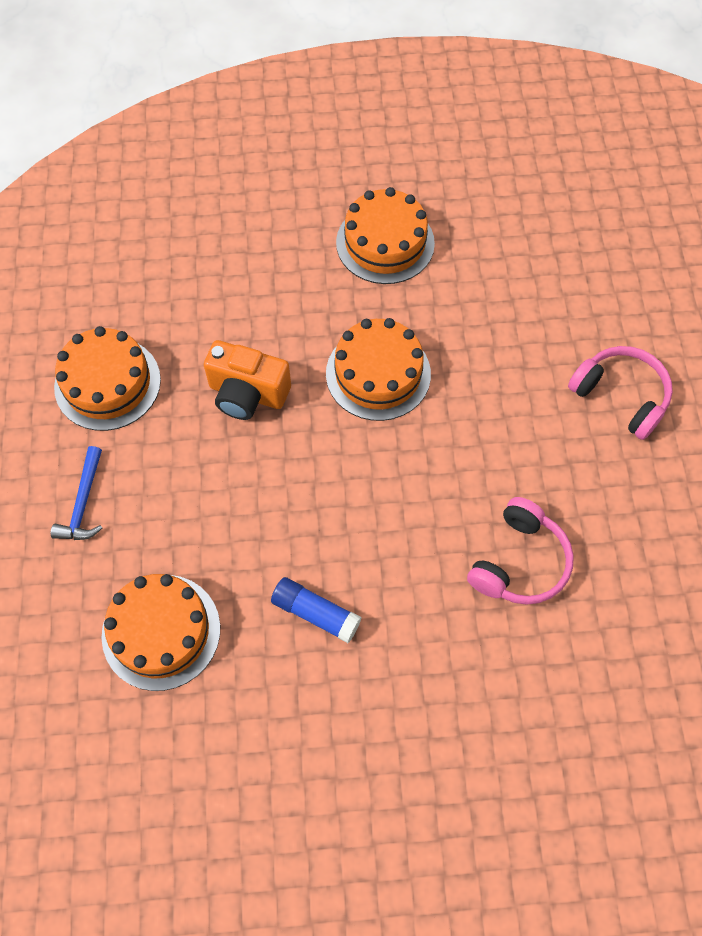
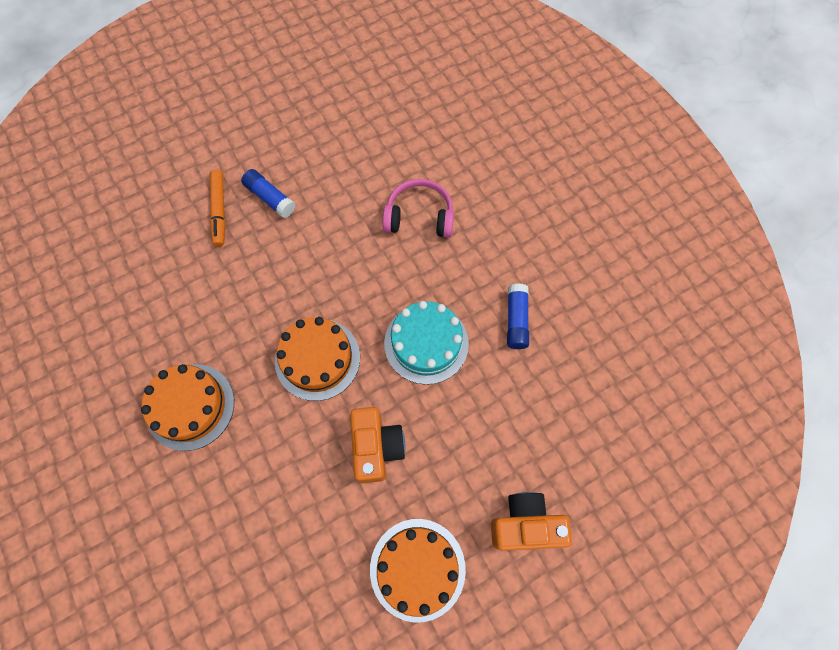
camera: 115 degrees left, 5 degrees up
blue hammer [51,446,102,540] -> orange camera [491,492,572,551]
orange cake [101,574,220,691] -> none
pink headphones [568,346,673,440] -> blue glue stick [241,169,296,218]
none -> orange marker [210,169,225,247]
none -> turquoise cake [384,301,469,385]

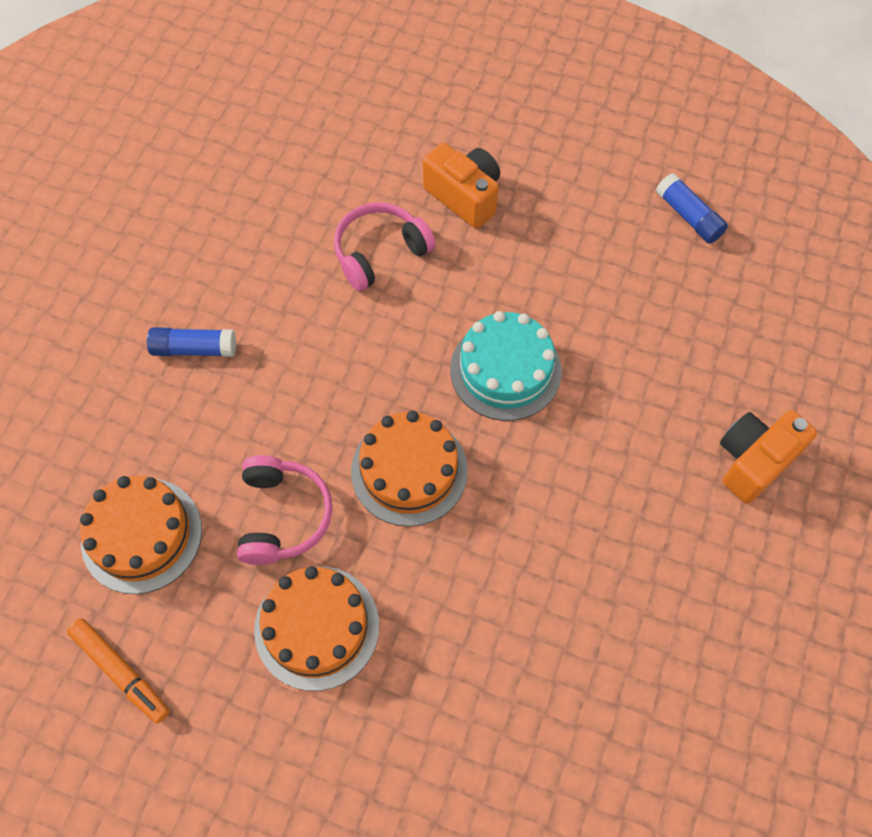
camera: 40 degrees left, 5 degrees down
orange marker [210,169,225,247] -> orange marker moved to [67,618,170,724]
orange camera [350,407,405,483] -> orange camera moved to [423,143,500,229]
orange cake [370,519,466,623] -> orange cake moved to [80,476,202,594]
blue glue stick [507,283,529,349] -> blue glue stick moved to [656,173,728,244]
none -> pink headphones [237,455,333,565]

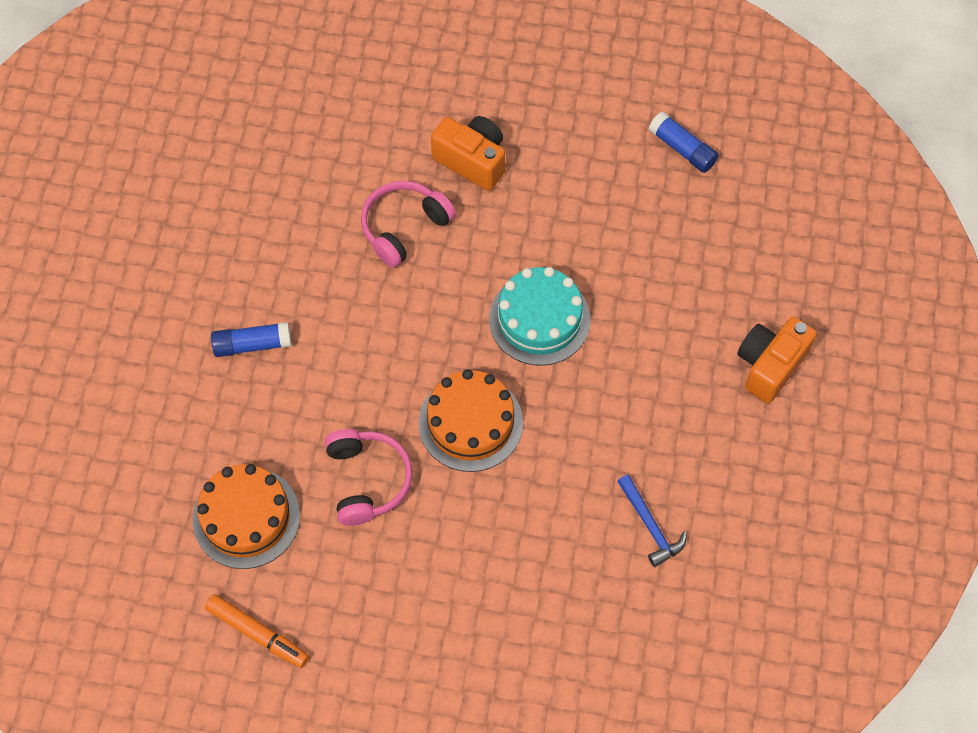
camera: 10 degrees left, 0 degrees up
orange cake [254,566,379,691] -> none
none -> blue hammer [617,474,687,567]

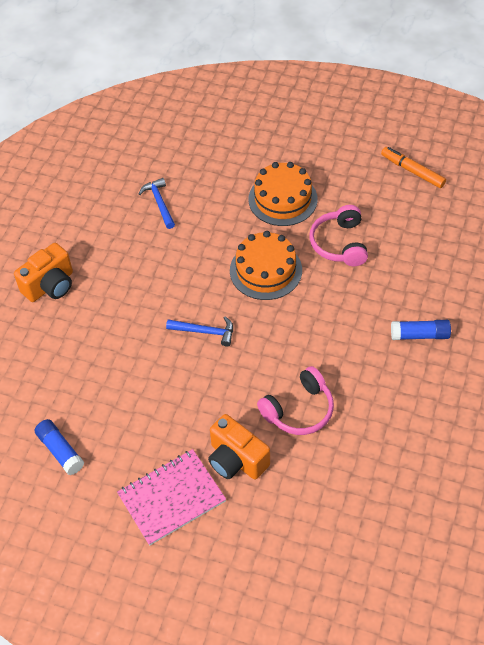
camera: 170 degrees left, 10 degrees down
orange cake [193,464,300,569] -> orange cake moved to [248,162,317,226]
turquoise cake [489,267,590,366] -> blue hammer [166,316,233,347]
none -> pink notebook [117,449,226,546]

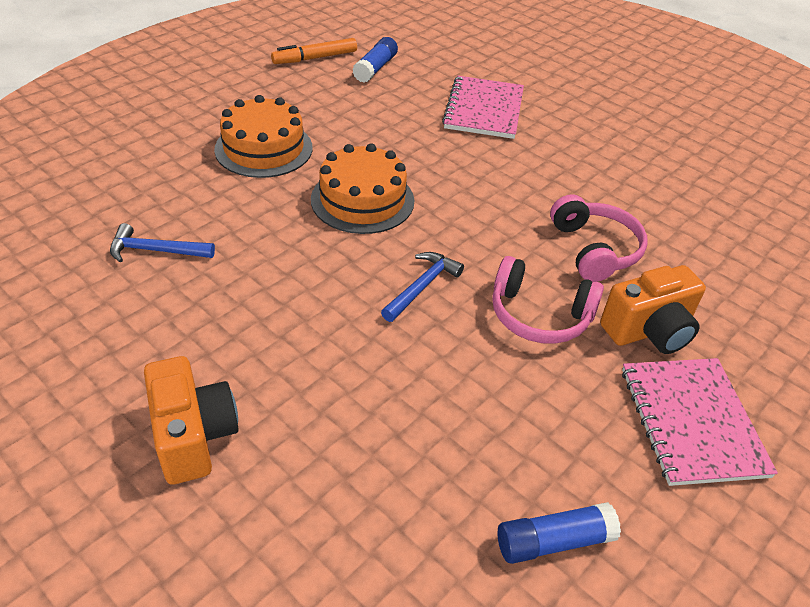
camera: 70 degrees left, 10 degrees down
pink headphones [309,205,368,266] -> pink headphones moved to [492,256,604,344]
blue glue stick [391,320,451,340] -> blue glue stick moved to [353,37,398,83]
none -> pink notebook [442,76,524,139]

